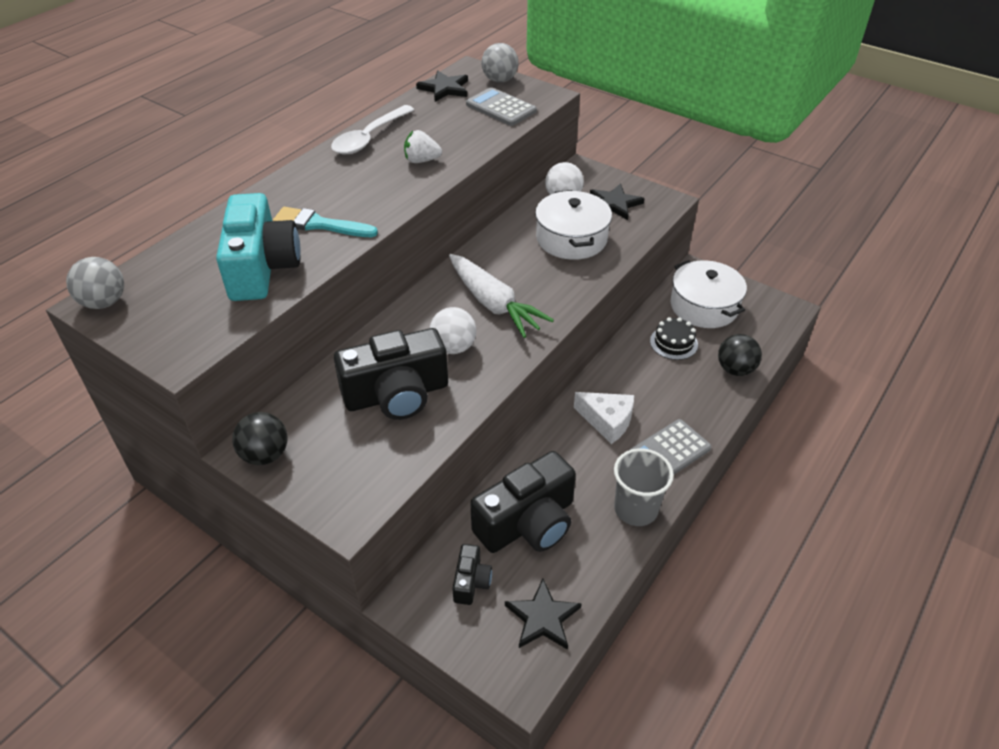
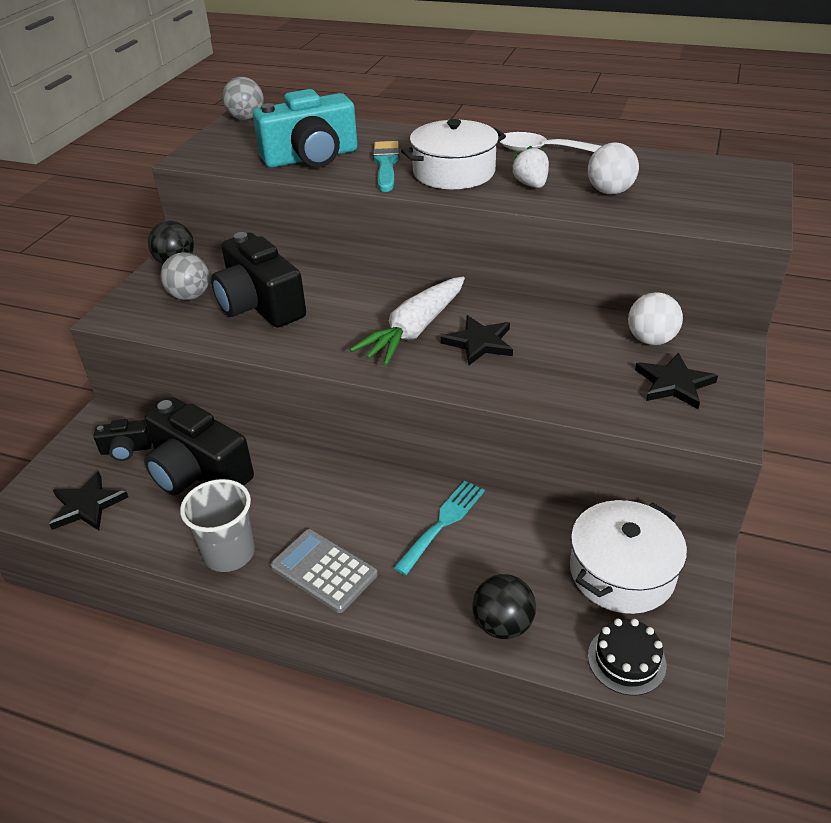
camera: 75 degrees right, 5 degrees down
black star [416,70,468,102] -> black star moved to [441,315,513,365]
white ball [430,307,476,354] -> white ball moved to [588,142,639,195]
grey calculator [466,87,537,126] -> none
grey ball [481,43,519,83] -> grey ball moved to [160,252,210,300]
white pot [535,190,612,260] -> white pot moved to [401,119,506,189]
white cheese [574,392,634,444] -> none
black cake [650,317,698,360] -> black cake moved to [588,619,667,696]
none -> turquoise fork [394,480,485,575]

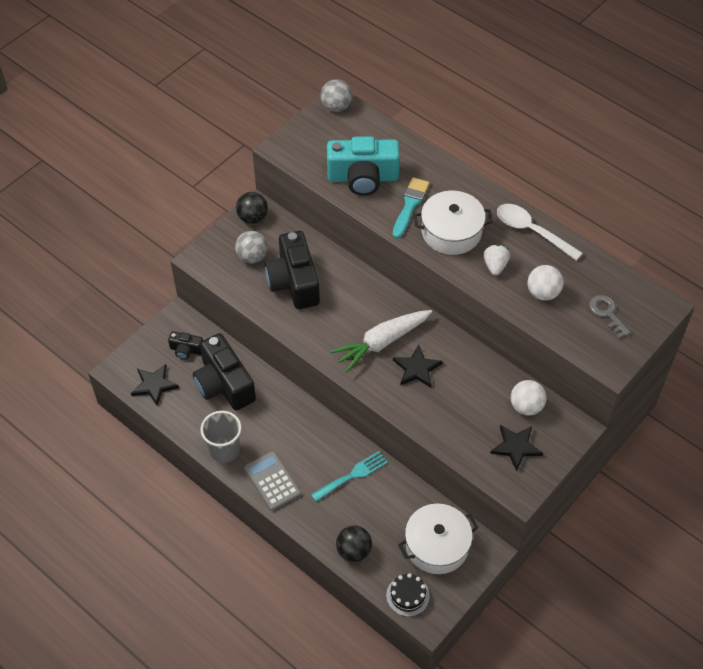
camera: 20 degrees right, 15 degrees up
none -> grey key [589,295,630,339]

